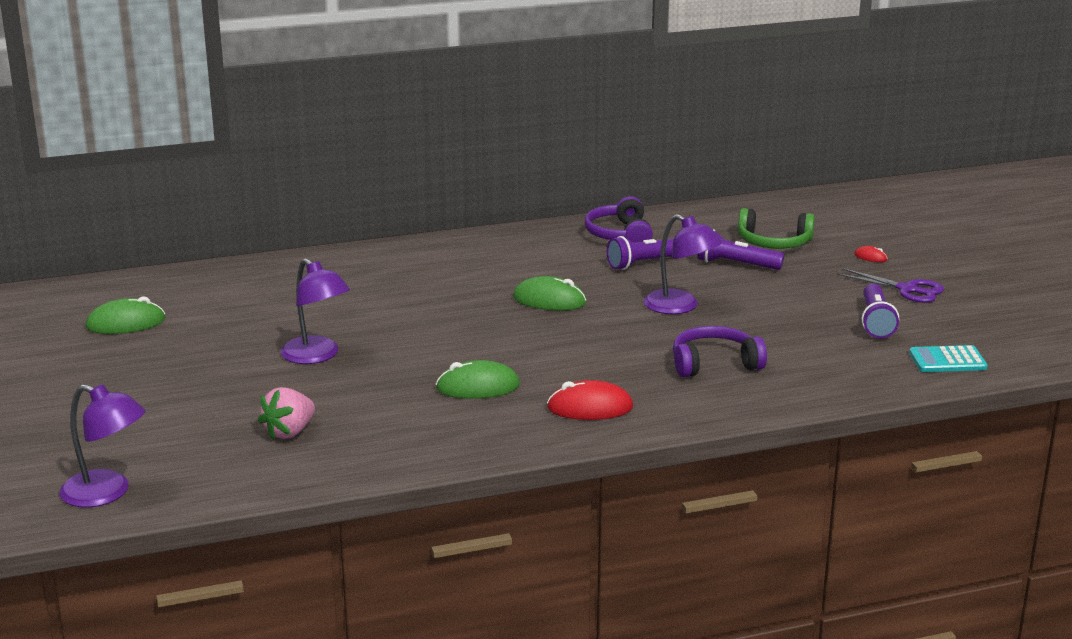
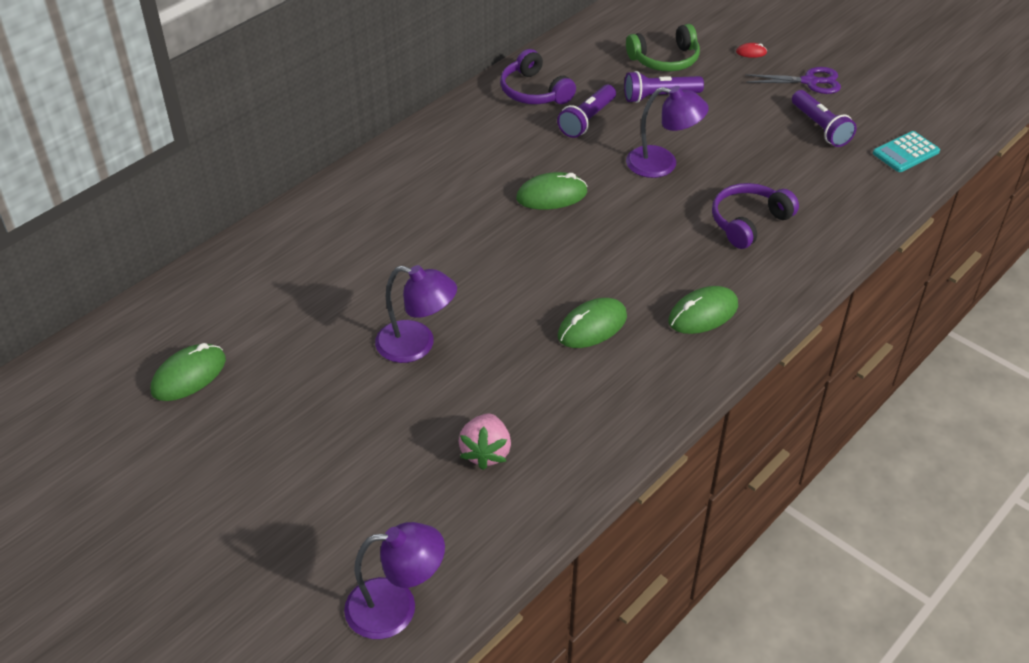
camera: 30 degrees left, 20 degrees up
red mouse [547,380,633,420] -> green mouse [668,286,738,334]

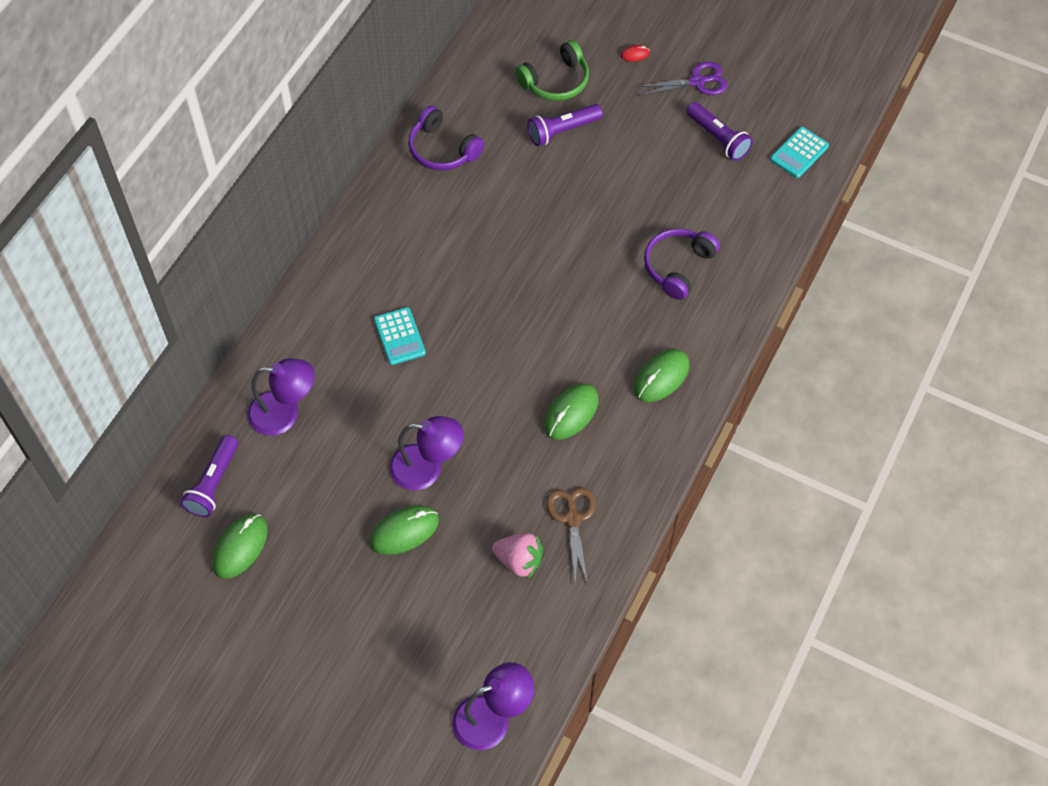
camera: 15 degrees left, 15 degrees up
pink strawberry [459,414,511,470] -> pink strawberry turned 60 degrees counterclockwise [492,533,543,579]
green mouse [516,172,588,210] -> green mouse moved to [369,506,439,555]
purple flashlight [557,85,616,138] -> purple flashlight moved to [180,435,238,517]
purple lamp [626,86,709,178] -> purple lamp moved to [247,358,315,436]
none -> turquoise calculator [374,307,426,365]
none -> brown scissors [546,487,595,585]

